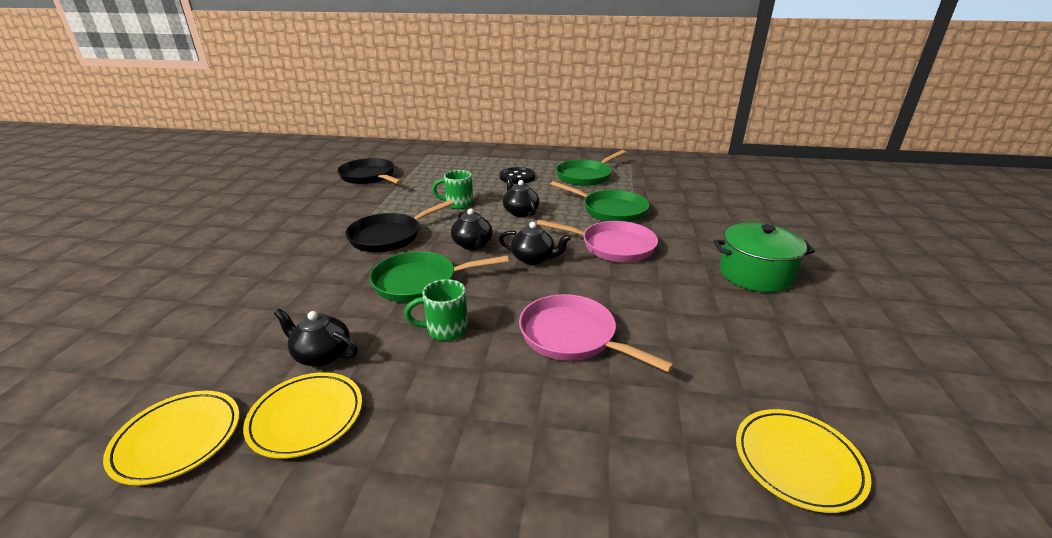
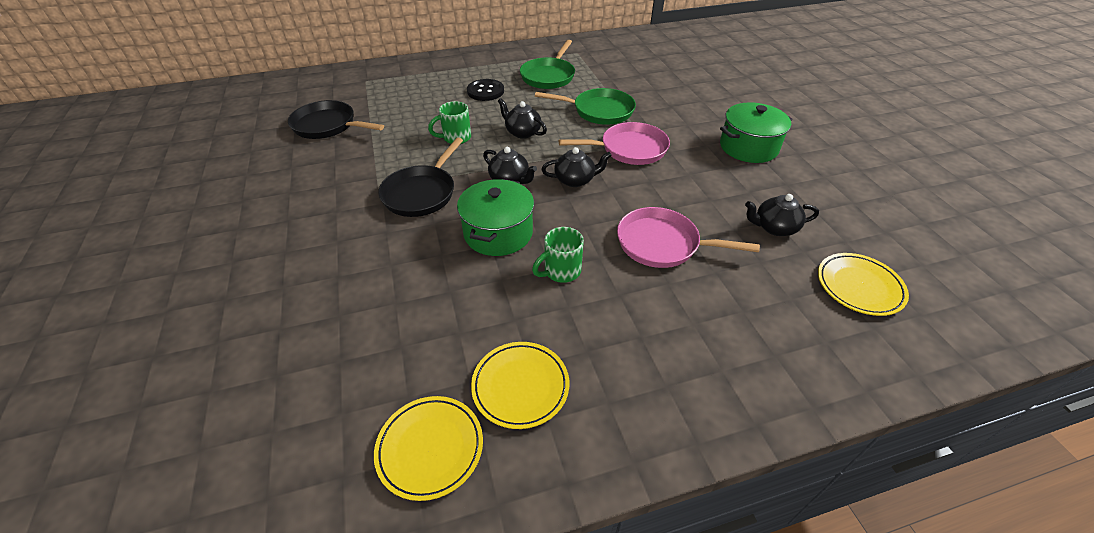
camera: 25 degrees left, 15 degrees up
black teapot [274,309,358,366] -> black teapot moved to [745,194,819,236]
green pan [369,251,509,302] -> green pot [457,179,534,256]

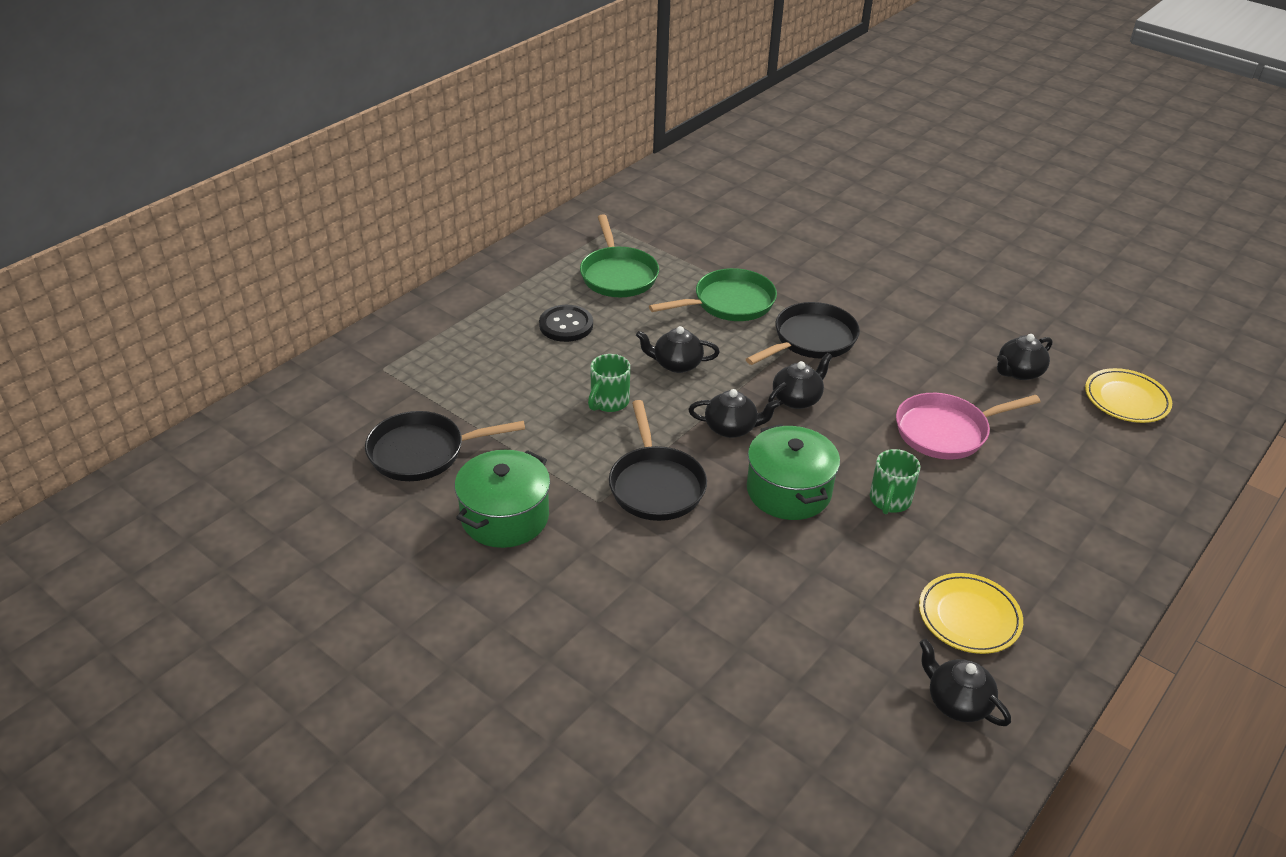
camera: 35 degrees left, 5 degrees down
yellow plate [374,396,483,501] -> black teapot [919,639,1011,726]
pink pan [559,122,670,165] -> black pan [746,302,860,365]
green pot [720,102,792,163] -> green pot moved to [455,450,550,548]

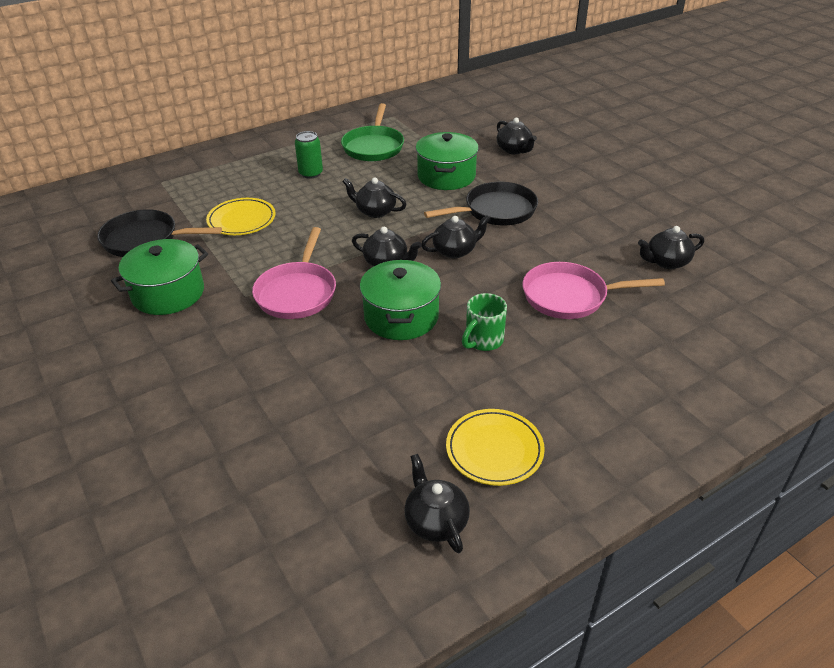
camera: 20 degrees right, 0 degrees up
black button [539,305,593,342] -> green can [295,131,323,179]
green mug [588,354,630,412] -> none
black pan [609,400,707,521] -> pink pan [252,227,336,319]
green pan [649,268,777,321] -> green pot [416,132,479,190]
yellow plate [1085,368,1172,423] -> yellow plate moved to [206,198,276,235]
none -> black teapot [497,118,537,154]

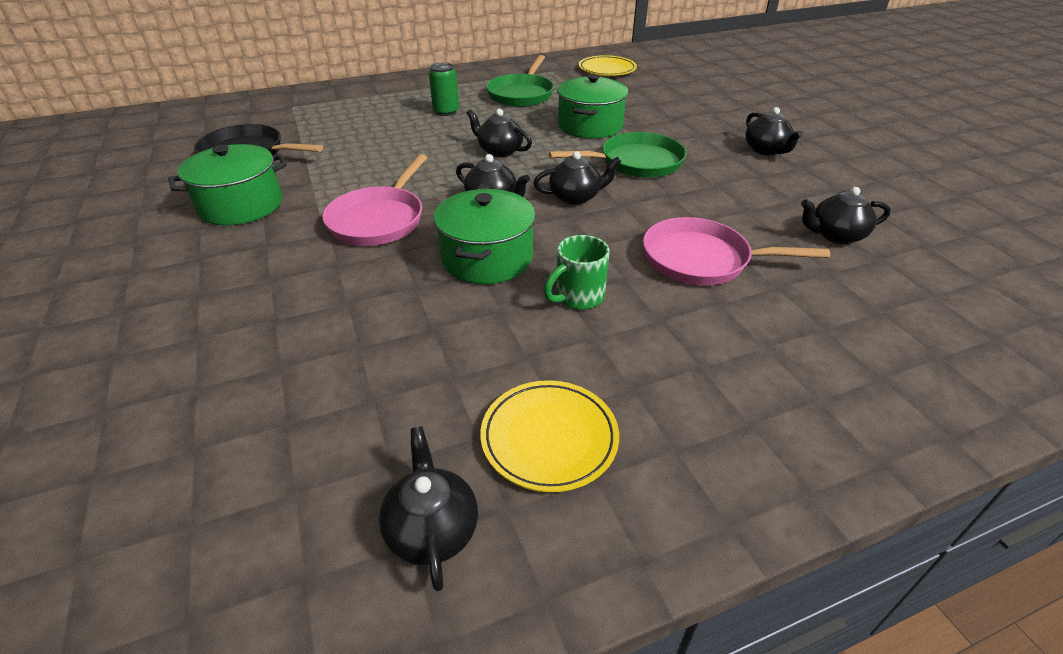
camera: 10 degrees right, 0 degrees up
yellow plate [206,198,276,235] -> yellow plate moved to [579,55,637,76]
black pan [424,182,538,225] -> green pan [549,132,687,178]
black teapot [497,118,537,154] -> black teapot moved to [745,107,803,155]

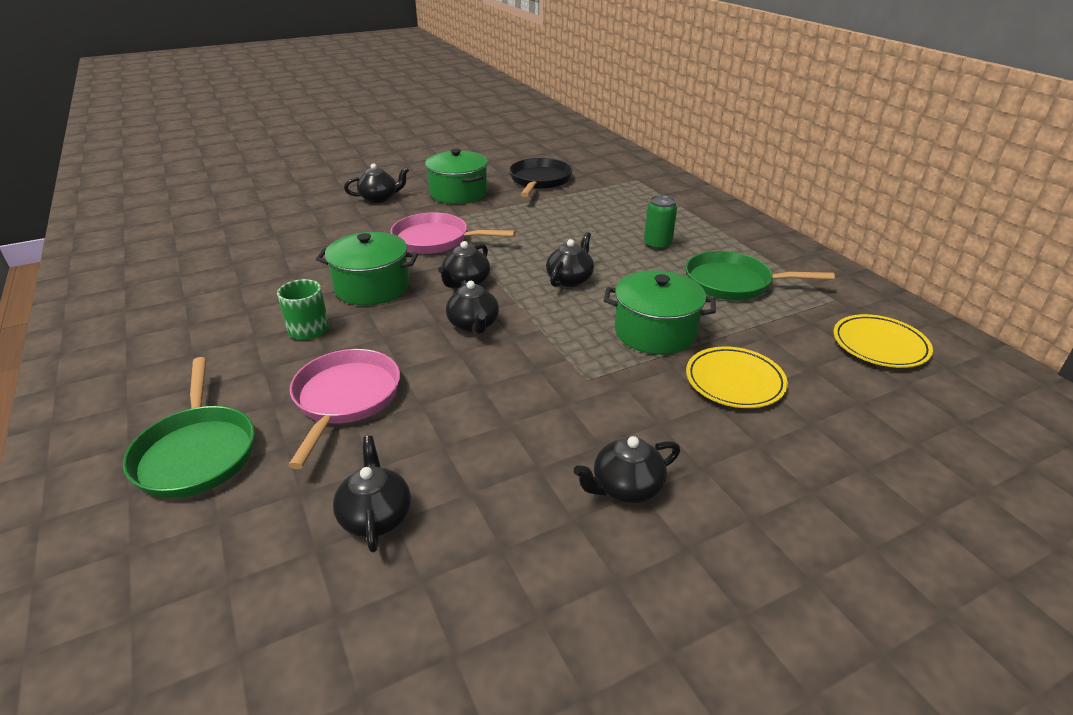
camera: 85 degrees right, 5 degrees down
black teapot [379,426,478,592] -> black teapot moved to [344,163,409,203]
yellow plate [480,380,619,492] -> yellow plate moved to [686,346,788,408]
green pan [549,132,687,178] -> green pan moved to [123,357,255,498]

